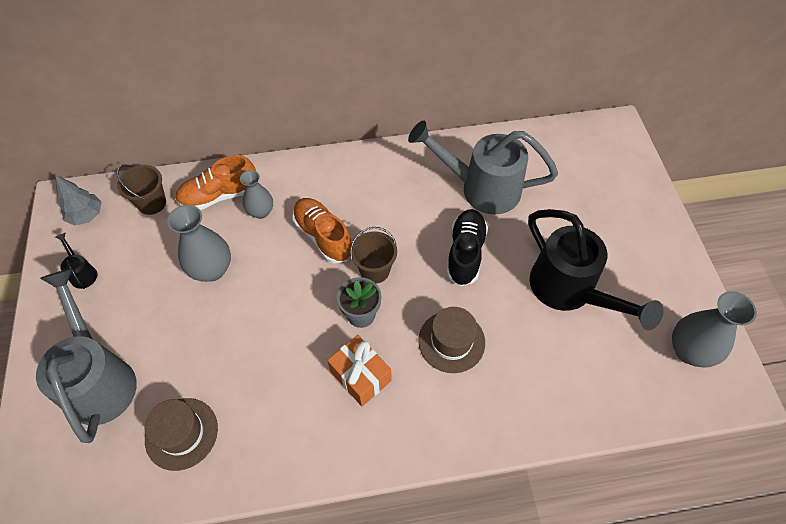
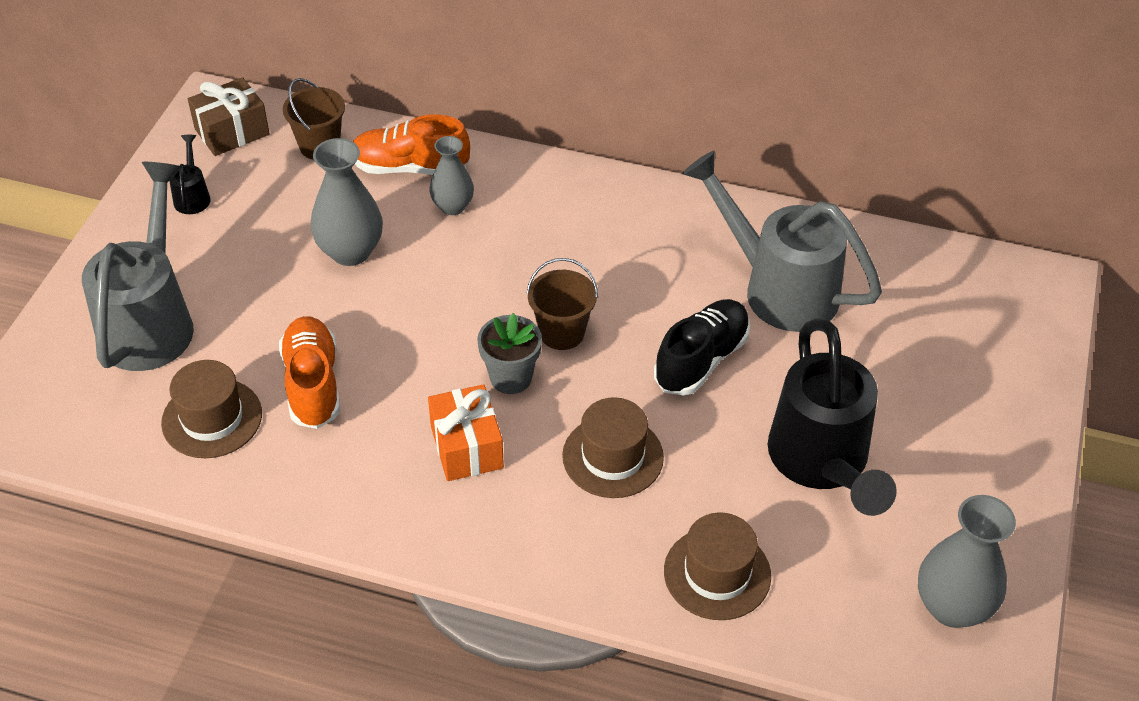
camera: 25 degrees right, 10 degrees down
grey tree [55,175,102,226] -> brown gift [188,77,270,156]
orange shoe [292,198,352,264] -> orange shoe moved to [279,316,340,429]
none -> brown hat [664,512,771,620]

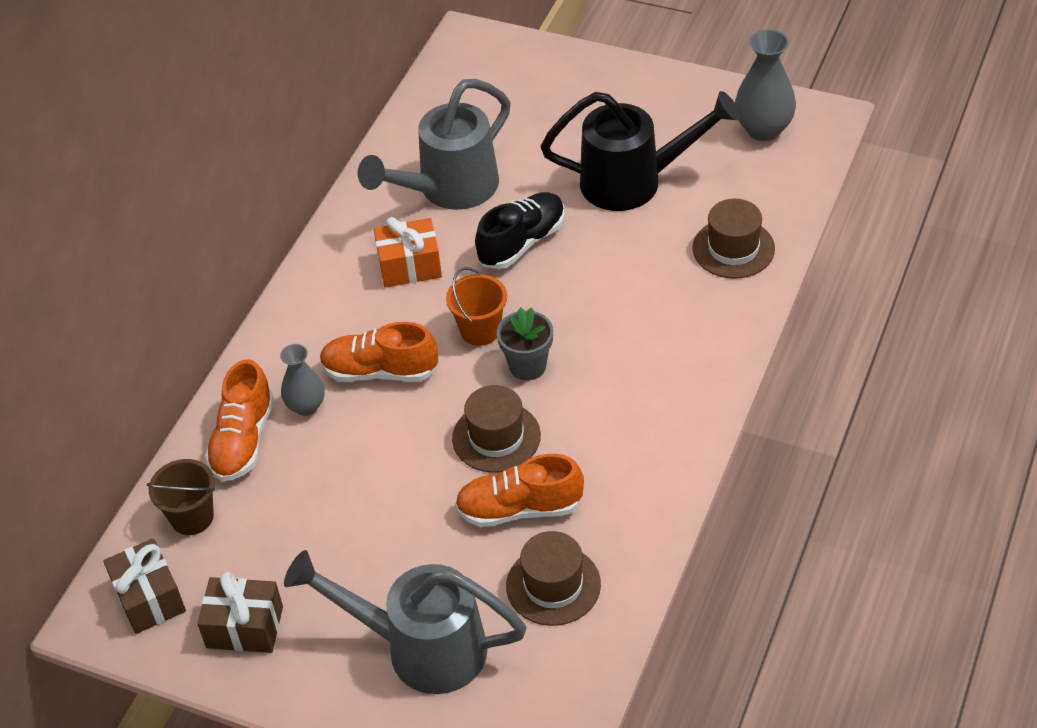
camera: 80 degrees left, 0 degrees up
black watering can [169,135,211,214] -> brown gift [197,572,283,653]
grey vase [311,138,383,266] -> none
orange gift [428,384,504,481] -> orange gift moved to [374,217,442,288]
brown bucket [527,258,598,350] -> orange bucket [446,267,507,346]
brown hat [562,397,664,498] -> brown hat moved to [452,385,541,473]
black shoe [654,299,750,396] -> black shoe turned 90 degrees clockwise [475,192,565,269]
none -> orange shoe [320,322,438,382]

